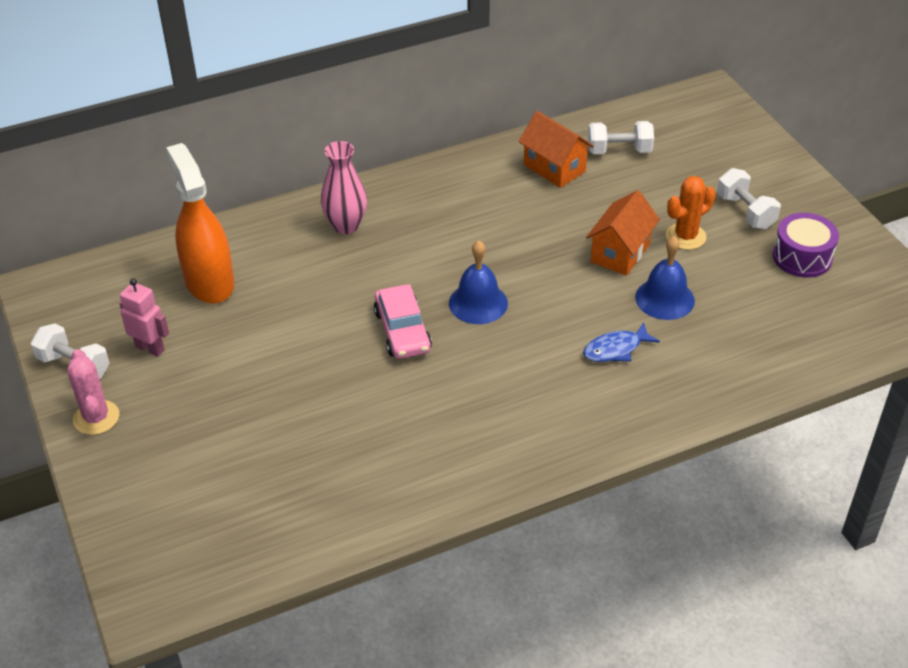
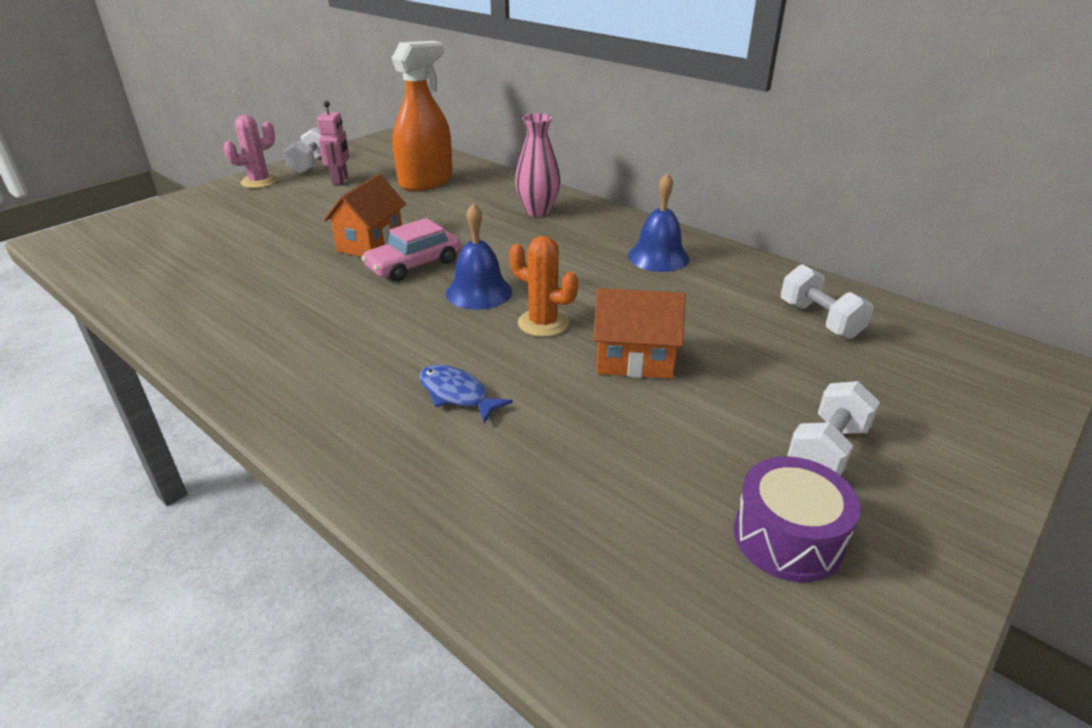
camera: 65 degrees right, 10 degrees down
orange house [519,111,594,188] -> orange house moved to [323,174,406,257]
blue bell [635,236,695,320] -> blue bell moved to [628,173,689,272]
orange cactus [666,176,716,250] -> orange cactus moved to [509,236,578,337]

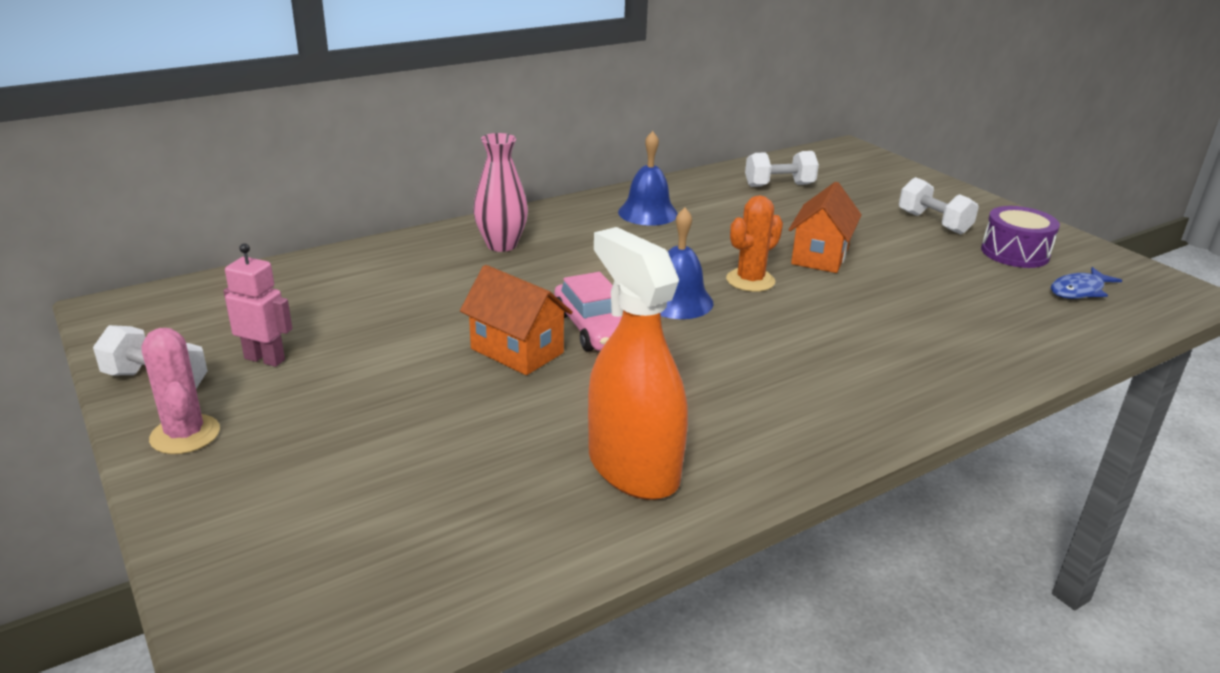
camera: 75 degrees left, 5 degrees down
orange spray bottle [391,41,453,191] -> orange spray bottle moved to [588,227,688,500]
blue fish [419,365,513,423] -> blue fish moved to [1051,267,1122,299]

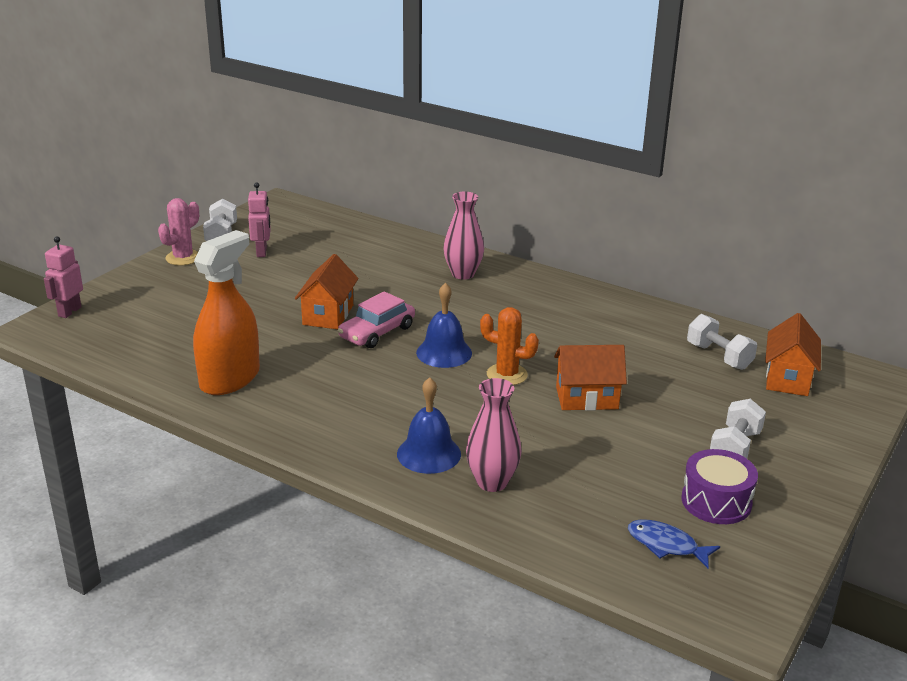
camera: 65 degrees right, 0 degrees up
blue bell [618,131,678,226] -> blue bell moved to [397,377,461,474]
none -> pink robot [44,236,83,318]
none -> pink vase [466,378,521,492]
none -> orange house [765,313,821,396]

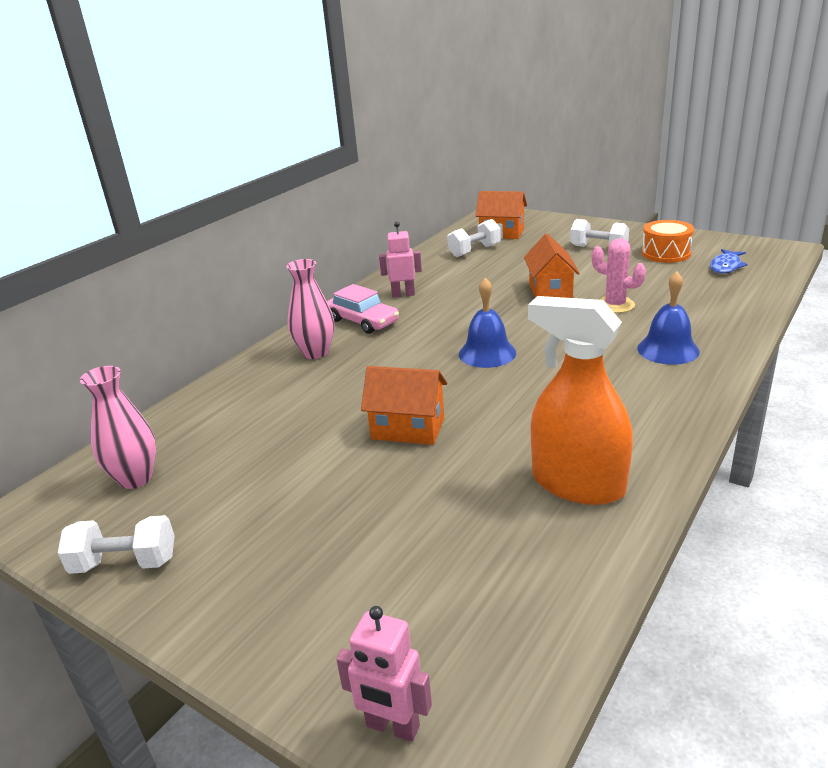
camera: 85 degrees left, 0 degrees up
pink cactus [158,198,199,265] -> pink cactus moved to [592,238,646,313]
pink robot [248,182,271,257] -> pink robot moved to [379,221,422,297]
pink car [338,291,415,348] -> pink car moved to [327,284,399,334]
pink vase [466,378,521,492] -> pink vase moved to [80,366,156,489]
orange cactus [480,307,539,385] -> none
purple drum [682,449,758,524] -> orange drum [642,220,694,263]

